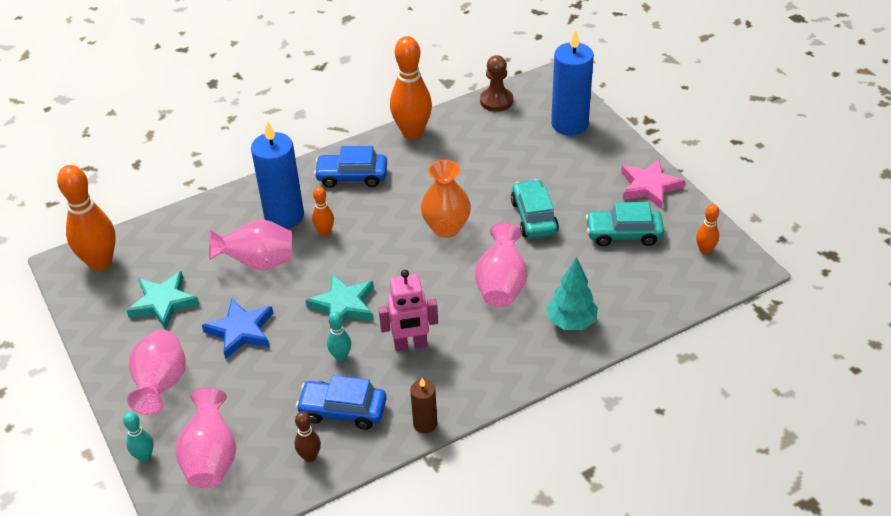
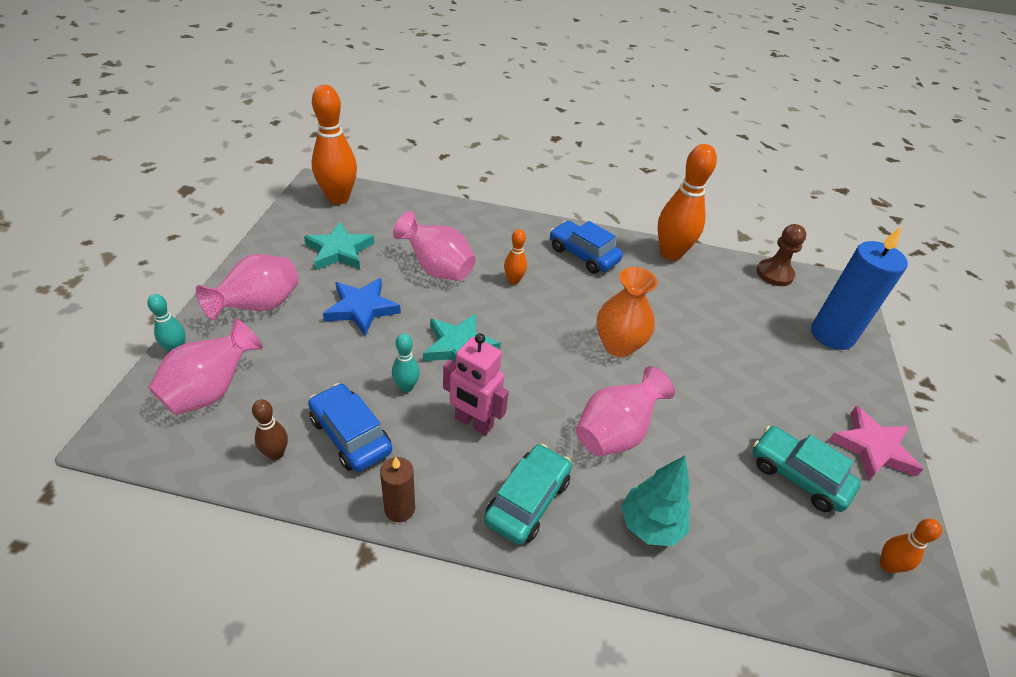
camera: 35 degrees right, 0 degrees up
blue candle [251,121,304,229] -> none
turquoise car [511,179,559,238] -> turquoise car moved to [484,444,572,545]

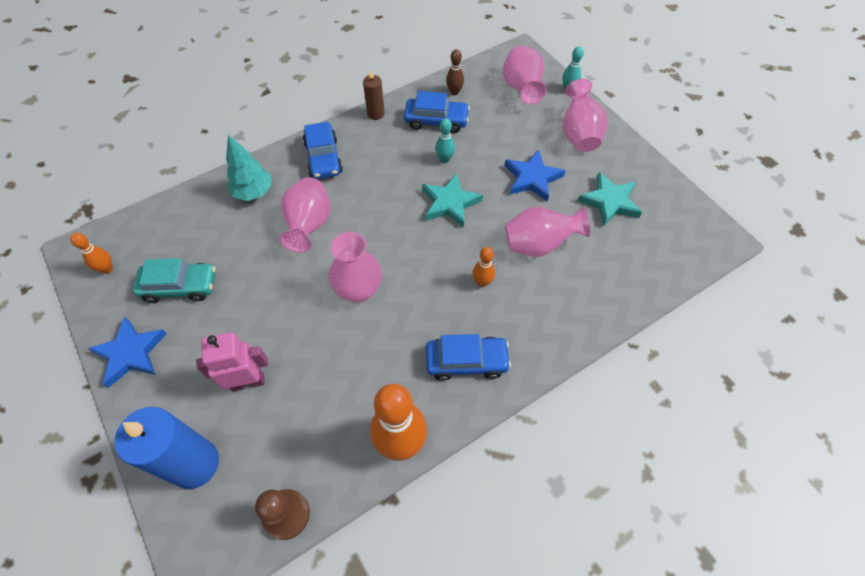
camera: 140 degrees right, 15 degrees up
orange bowling pin [312,85,357,204] -> none
pink robot [443,333,509,436] -> pink robot moved to [196,332,268,392]
turquoise car [484,444,572,545] -> blue car [303,122,343,179]
orange vase [597,267,658,357] -> pink vase [329,232,382,303]
pink star [829,406,923,481] -> blue star [88,316,167,388]

